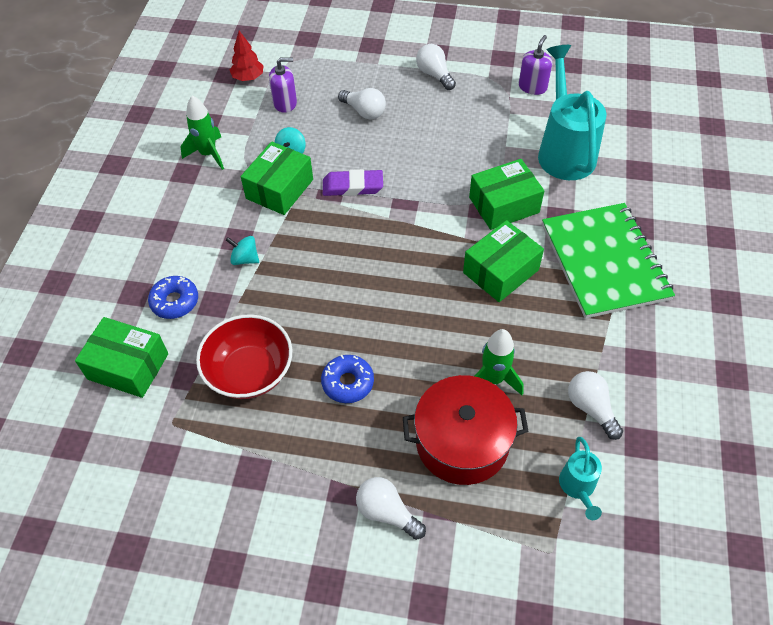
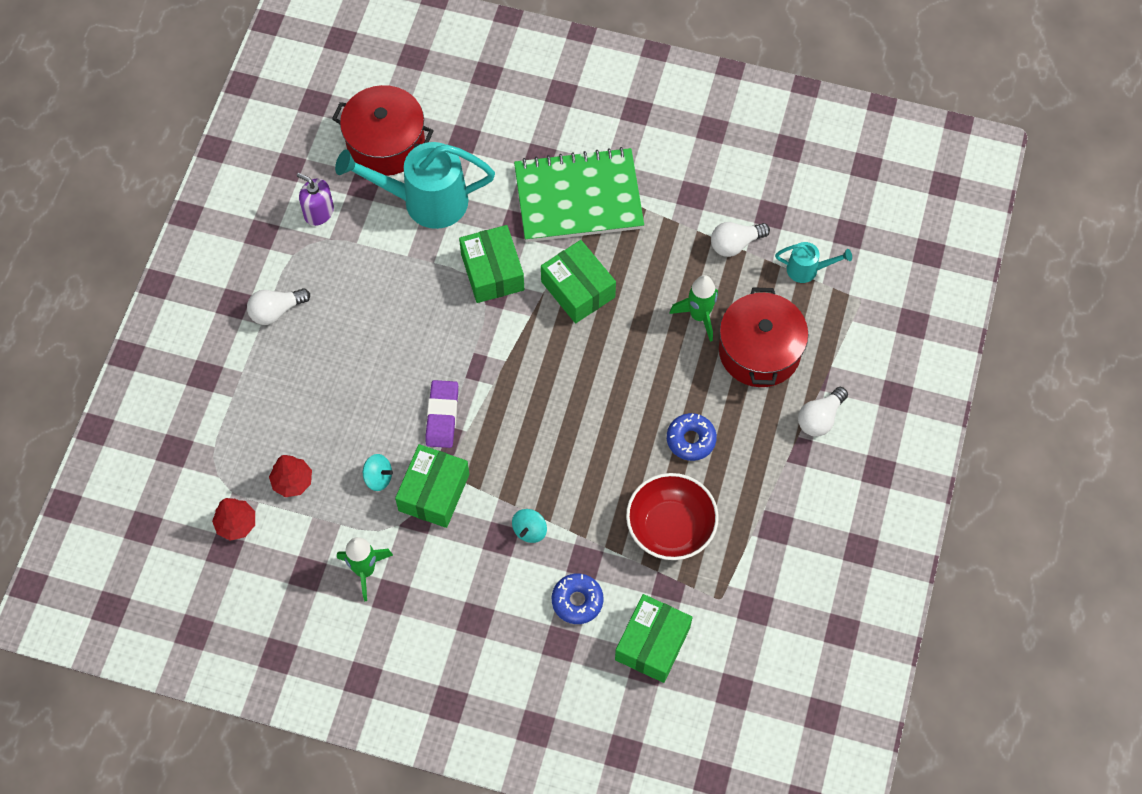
camera: 85 degrees left, 10 degrees up
green box [241,141,313,215] -> green box turned 75 degrees clockwise [395,444,469,528]
purple soap dispenser [269,58,297,113] -> red tree [269,455,312,497]
white light bulb [338,88,386,119] -> none
none -> red pot [332,85,434,176]

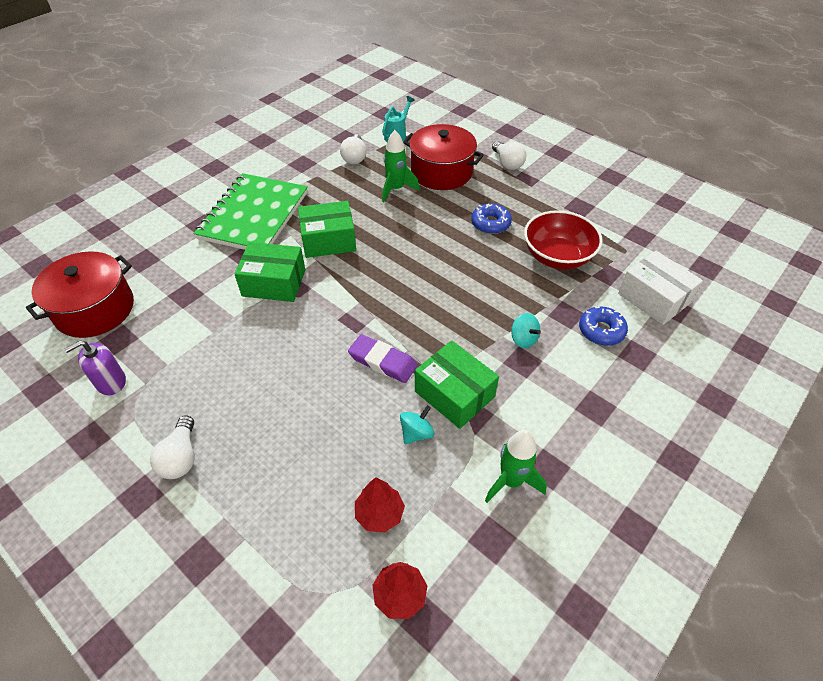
camera: 65 degrees left, 15 degrees down
turquoise watering can [335,142,495,229] -> none
green box [615,594,693,683] -> white box [618,251,703,325]

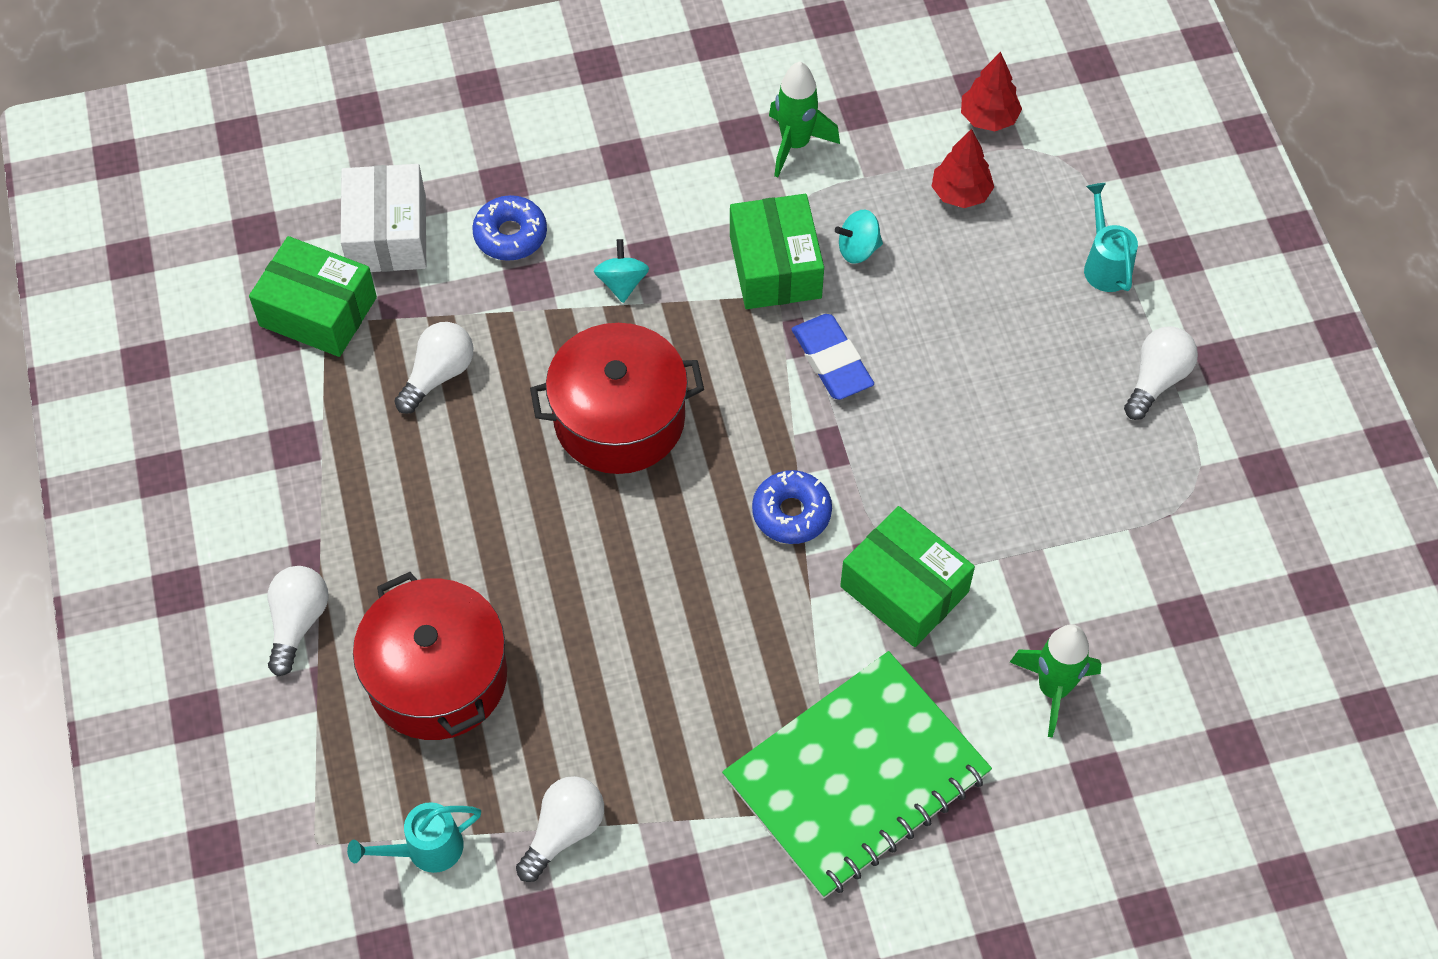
camera: 145 degrees left, 10 degrees up
red pot [26,251,134,338] -> red pot moved to [530,323,704,474]
purple soap dispenser [64,340,126,395] -> none
green box [298,201,356,258] -> green box moved to [249,236,377,357]
purple eraser [348,334,417,383] -> blue eraser [792,314,874,400]
green rocket [382,130,419,202] -> green rocket moved to [1010,624,1101,737]
blue donut [471,203,512,234] -> blue donut moved to [752,470,832,544]
red bowl [524,210,603,270] -> white light bulb [395,322,473,414]
none -> turquoise watering can [1084,183,1138,292]

